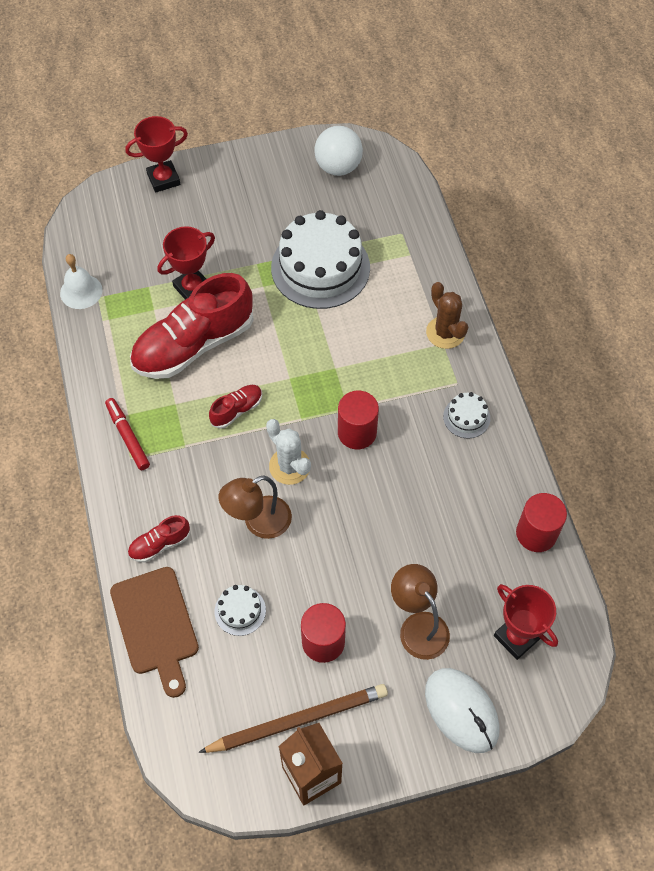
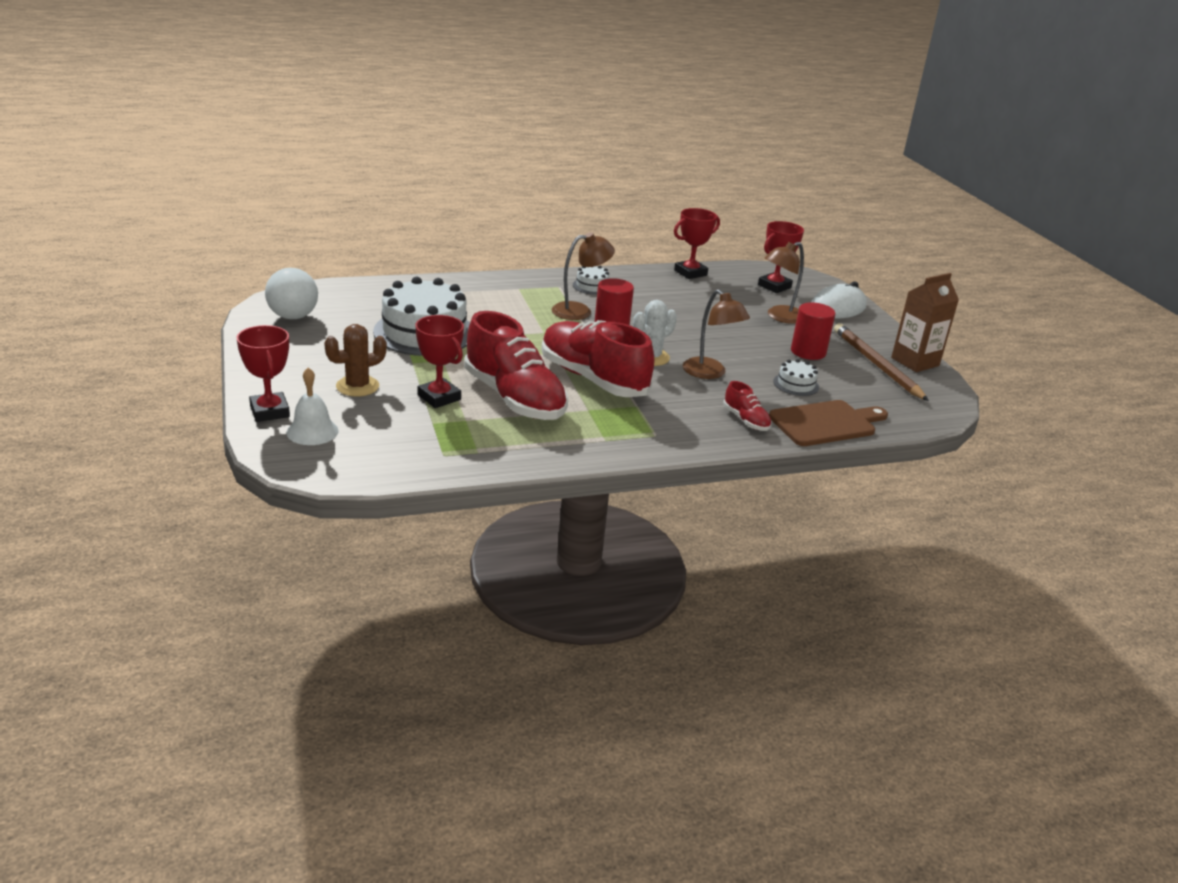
camera: 95 degrees left, 30 degrees down
white bell [60,254,102,309] -> white bell moved to [287,368,338,445]
red marker [105,398,150,470] -> none
red shoe [209,385,262,429] -> red shoe [542,320,654,397], size x2.26
brown cactus [426,282,468,349] -> brown cactus moved to [324,324,387,397]
red cylinder [516,493,567,552] -> red trophy [674,208,720,279]
none -> brown lamp [552,232,615,320]

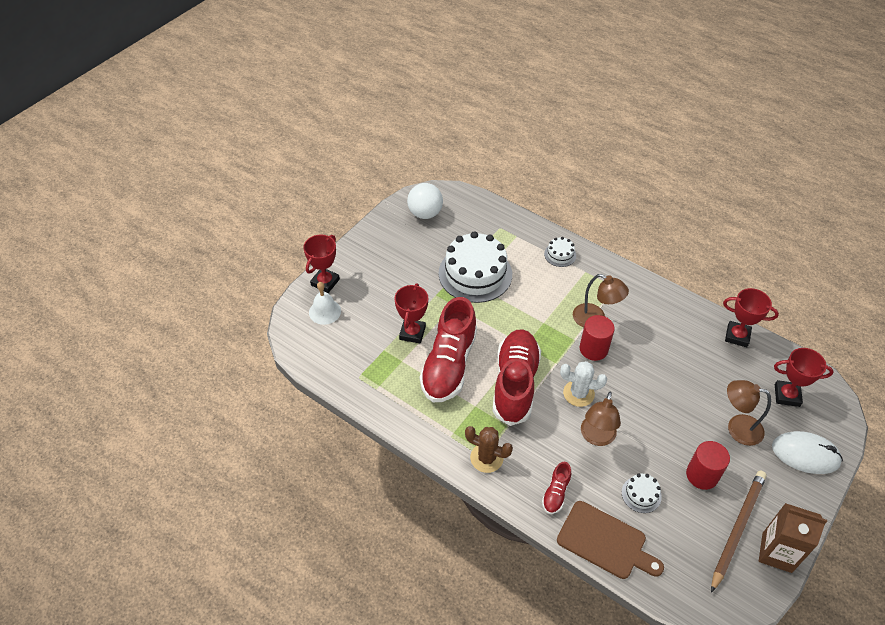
camera: 55 degrees right, 20 degrees up
brown cactus [324,324,387,397] -> brown cactus moved to [465,426,513,473]
white cake [573,266,610,295] -> white cake moved to [544,237,576,267]

